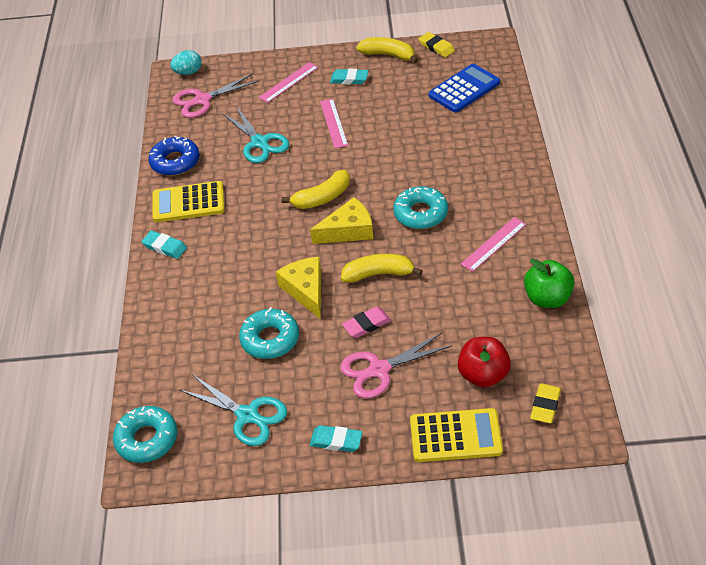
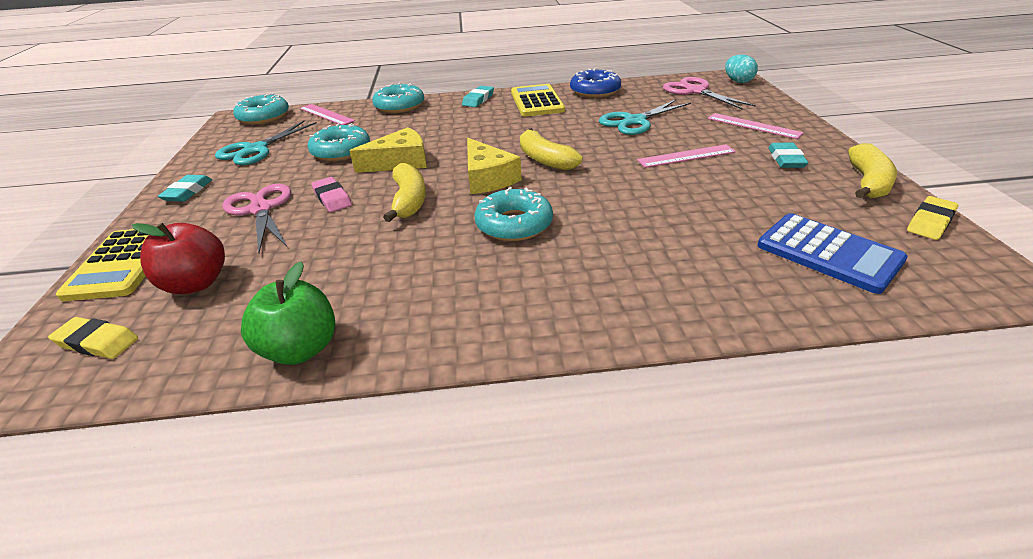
camera: 85 degrees right, 10 degrees down
pink ruler [460,217,526,272] -> pink ruler moved to [299,104,355,125]
none -> turquoise donut [372,83,424,113]

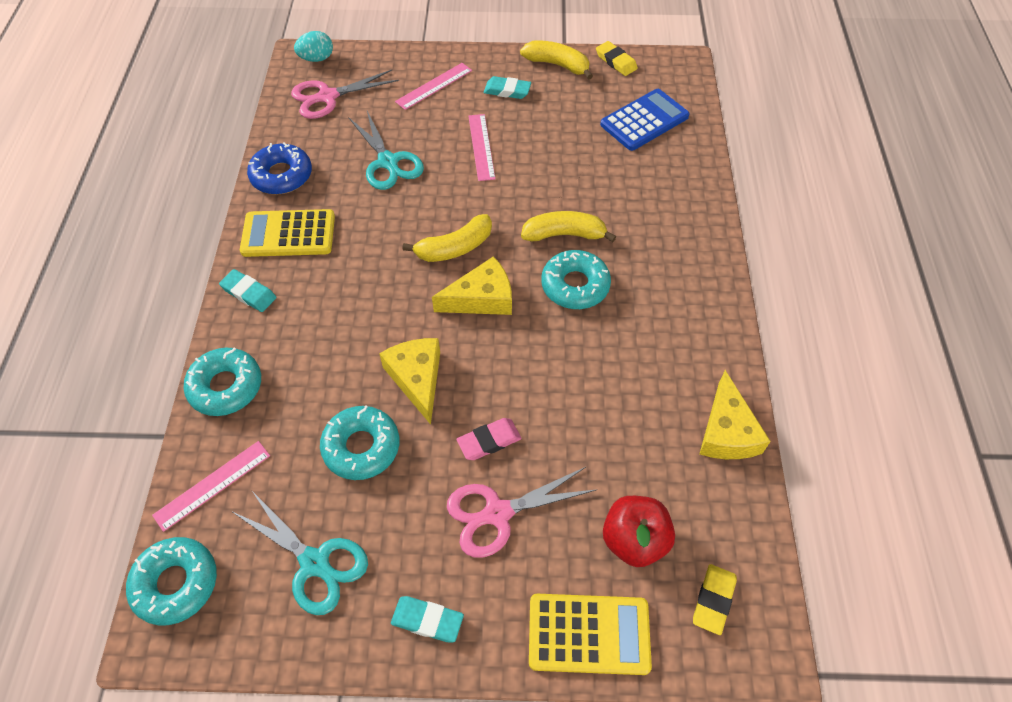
camera: 85 degrees left, 20 degrees up
green apple [241,262,335,365] -> yellow cheese [700,370,771,459]
yellow banana [383,163,426,222] -> yellow banana moved to [521,211,616,242]

